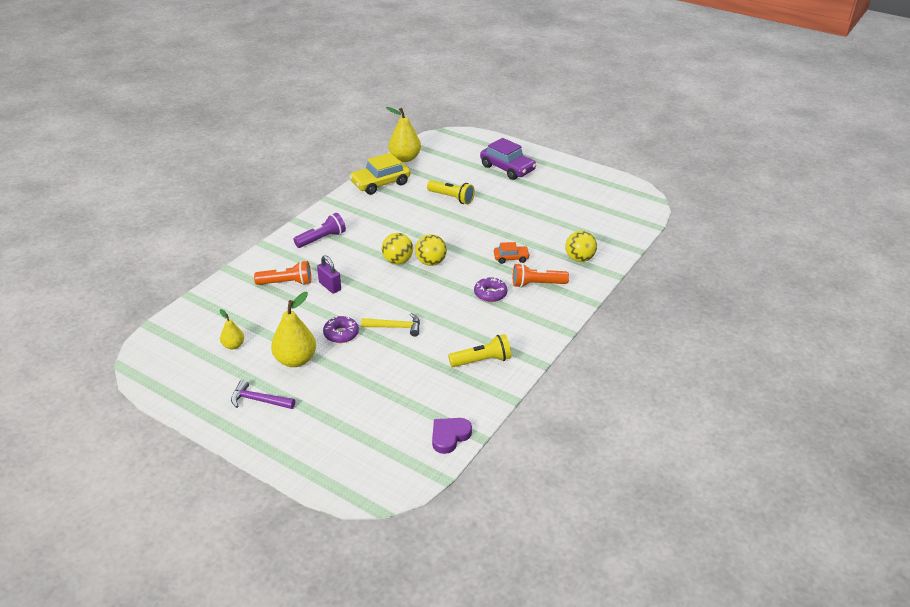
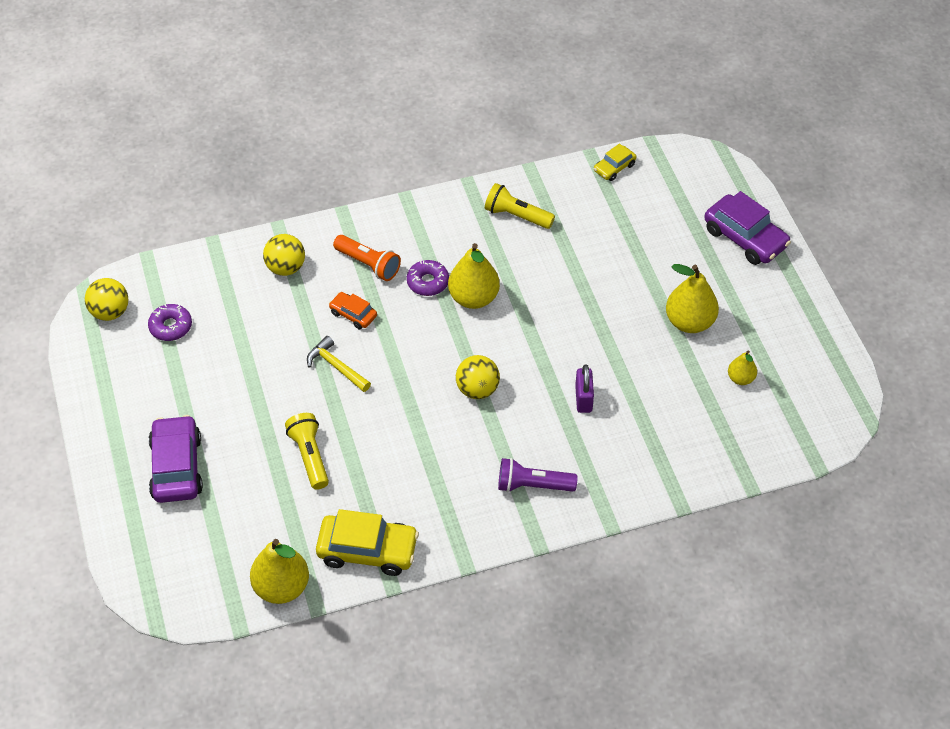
camera: 140 degrees left, 15 degrees up
purple hammer [231,380,295,409] -> none
orange flashlight [254,261,311,285] -> none
purple donut [323,316,359,343] -> purple donut moved to [148,304,192,341]
yellow hammer [361,313,420,337] -> yellow hammer moved to [307,336,371,392]
yellow ball [415,234,447,266] -> yellow ball moved to [85,278,128,321]
purple heart [432,418,472,454] -> yellow car [594,144,636,181]
none -> yellow pear [448,243,500,309]
none -> purple car [704,191,791,265]

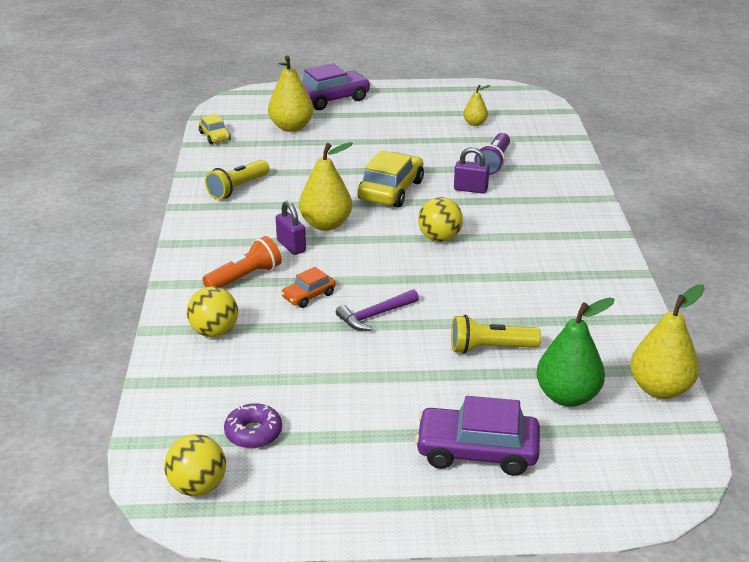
camera: 75 degrees left, 20 degrees down
yellow hammer [307,336,371,392] -> purple hammer [336,289,419,331]
yellow car [316,509,419,576] -> yellow car moved to [357,150,424,208]
purple donut [407,260,449,296] -> purple padlock [276,201,306,255]
purple flashlight [498,458,577,492] -> purple flashlight moved to [474,133,510,175]
yellow pear [666,264,719,333] -> yellow pear moved to [268,55,314,132]
none -> green pear [536,297,615,407]

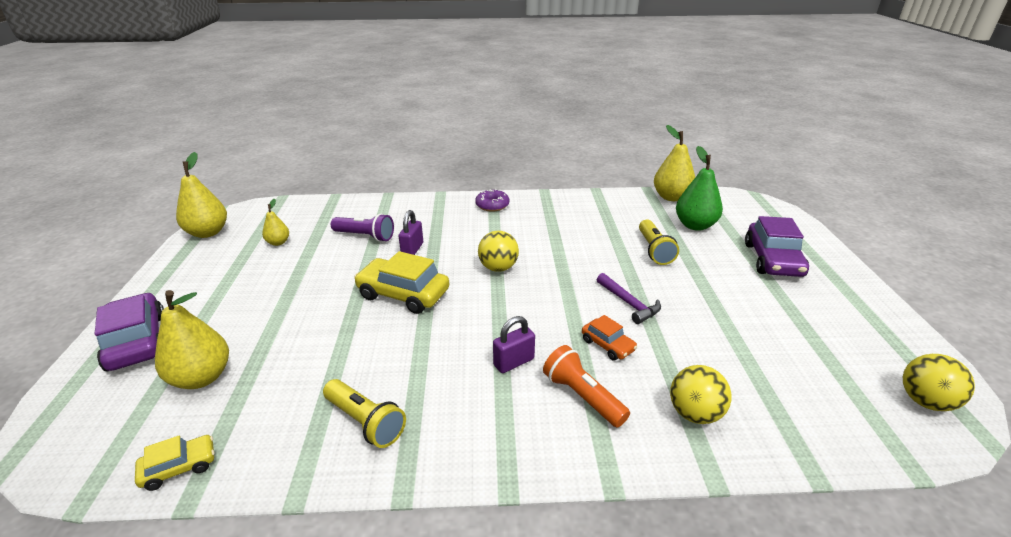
camera: 90 degrees left, 0 degrees up
purple donut [224,403,282,448] -> purple donut moved to [475,189,509,212]
yellow pear [299,142,353,231] -> yellow pear moved to [176,152,227,238]

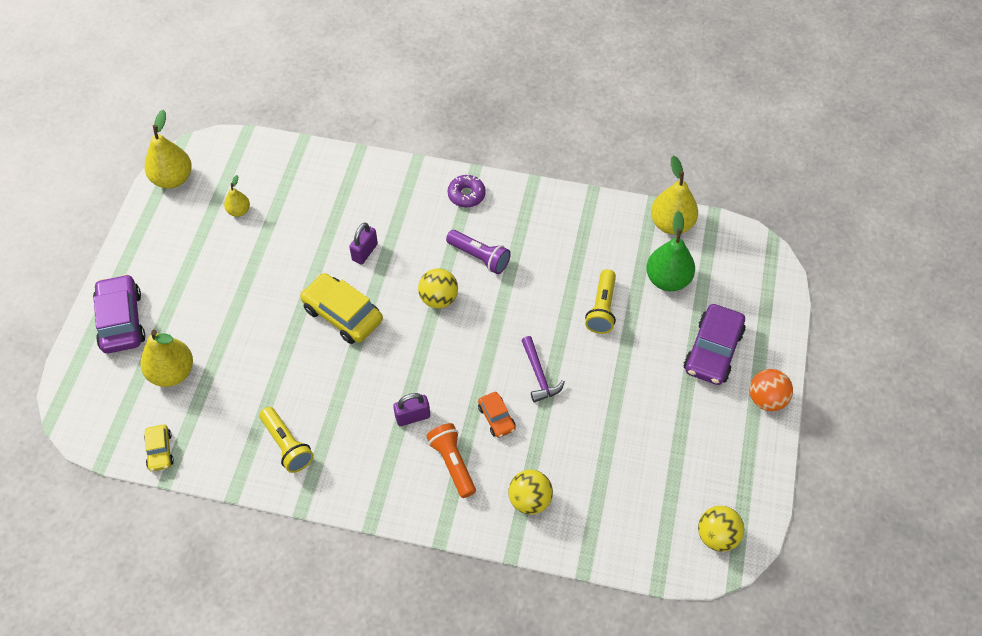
camera: 15 degrees right, 25 degrees up
yellow car [135,435,215,491] -> yellow car turned 90 degrees clockwise [144,424,174,472]
purple flashlight [331,214,394,242] -> purple flashlight moved to [446,230,511,274]
none -> orange ball [750,369,793,411]

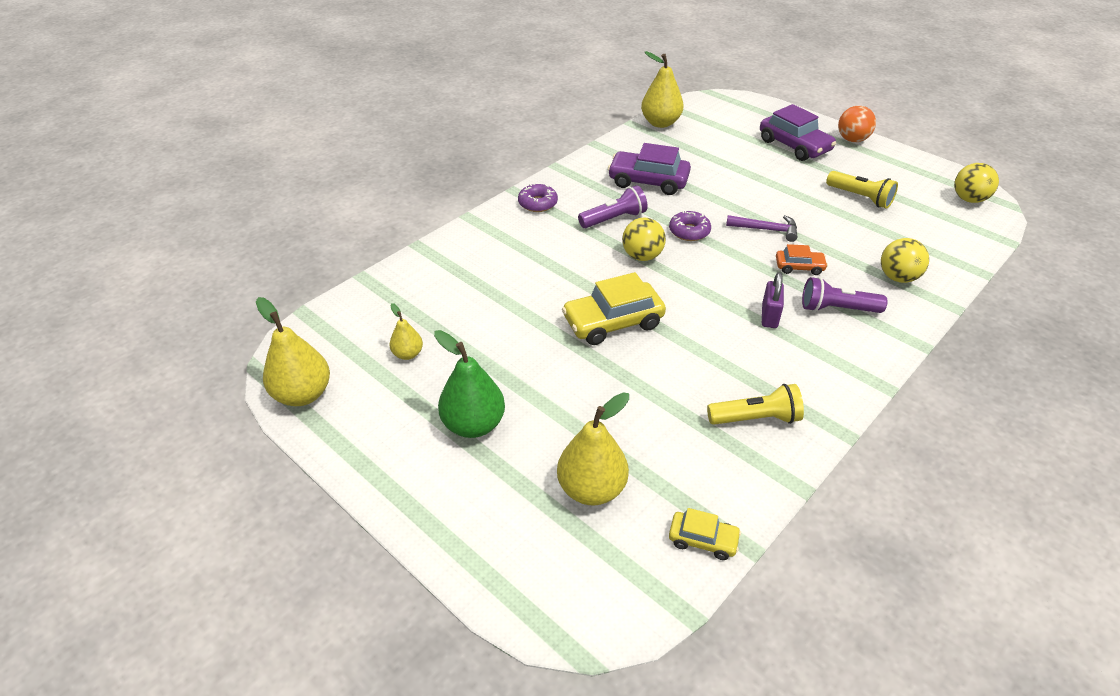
camera: 60 degrees left, 15 degrees down
purple car [93,274,145,354] -> purple car moved to [608,143,691,195]
purple padlock [349,223,378,265] -> none
orange flashlight [426,423,476,498] -> purple flashlight [802,277,887,313]
yellow flashlight [585,269,616,334] -> yellow flashlight moved to [826,171,898,209]
green pear [646,211,695,291] -> green pear moved to [434,330,505,438]
none -> purple donut [669,211,711,241]

